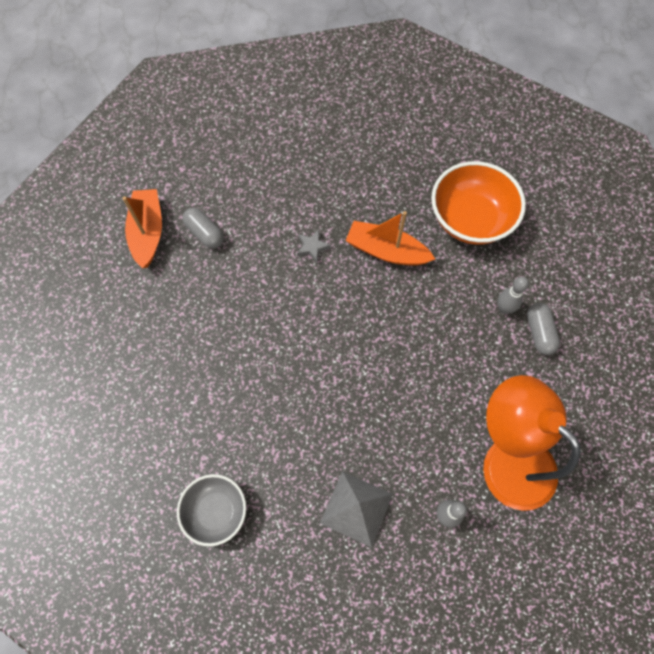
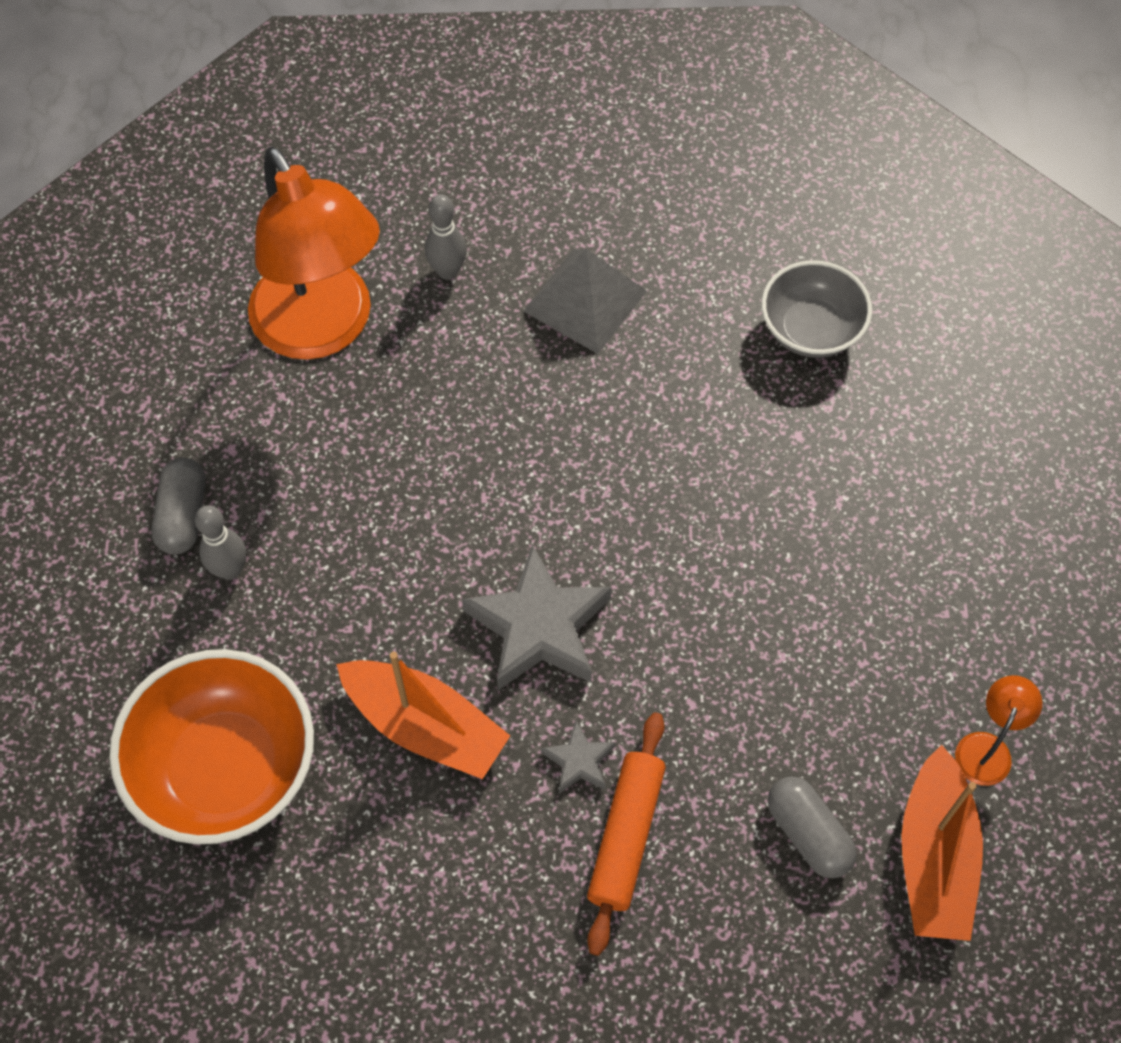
camera: 170 degrees left, 5 degrees down
none -> grey star [462,544,612,690]
none -> orange rolling pin [587,712,666,956]
none -> orange lamp [955,675,1042,786]

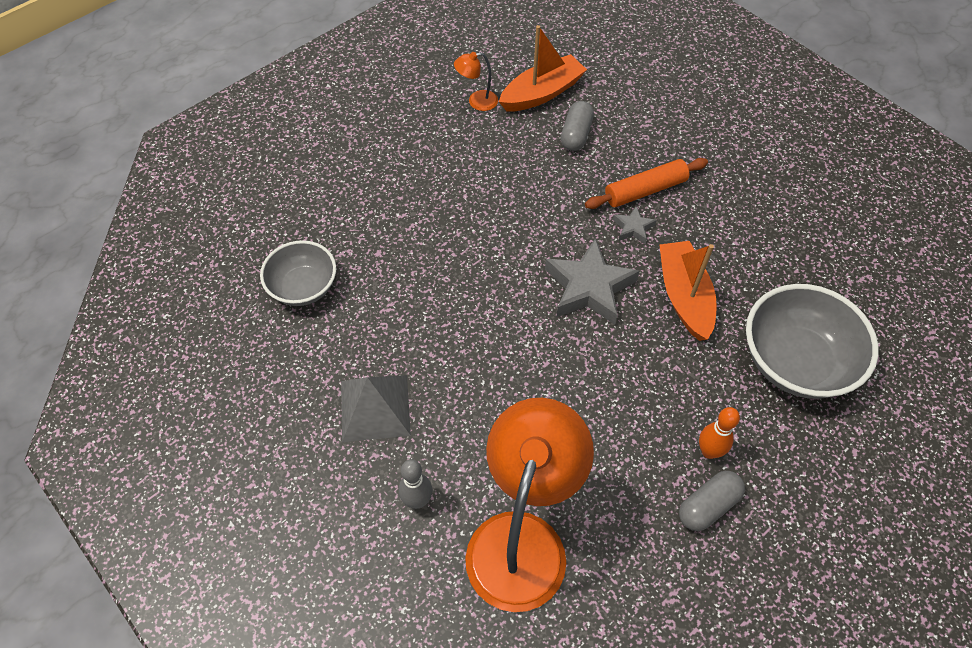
camera: 130 degrees left, 5 degrees down
orange bowl [109,649,314,844] -> grey bowl [746,284,879,399]
grey bowling pin [195,505,246,580] -> orange bowling pin [699,407,740,459]

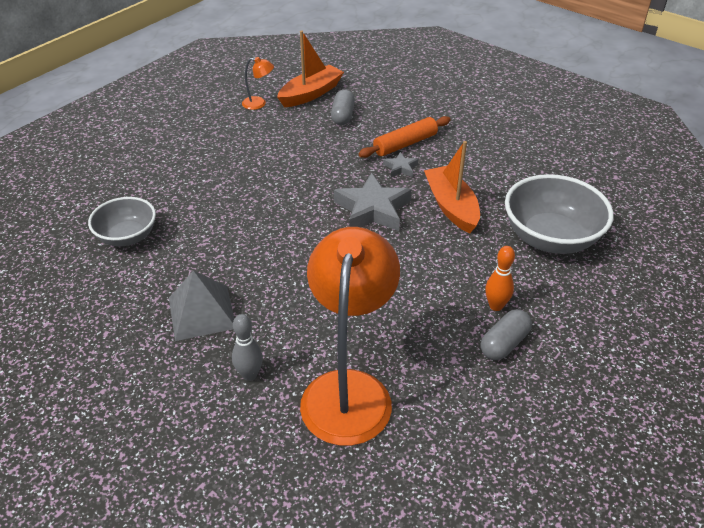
camera: 10 degrees left, 15 degrees down
orange lamp [454,52,498,111] -> orange lamp turned 150 degrees counterclockwise [242,57,274,110]

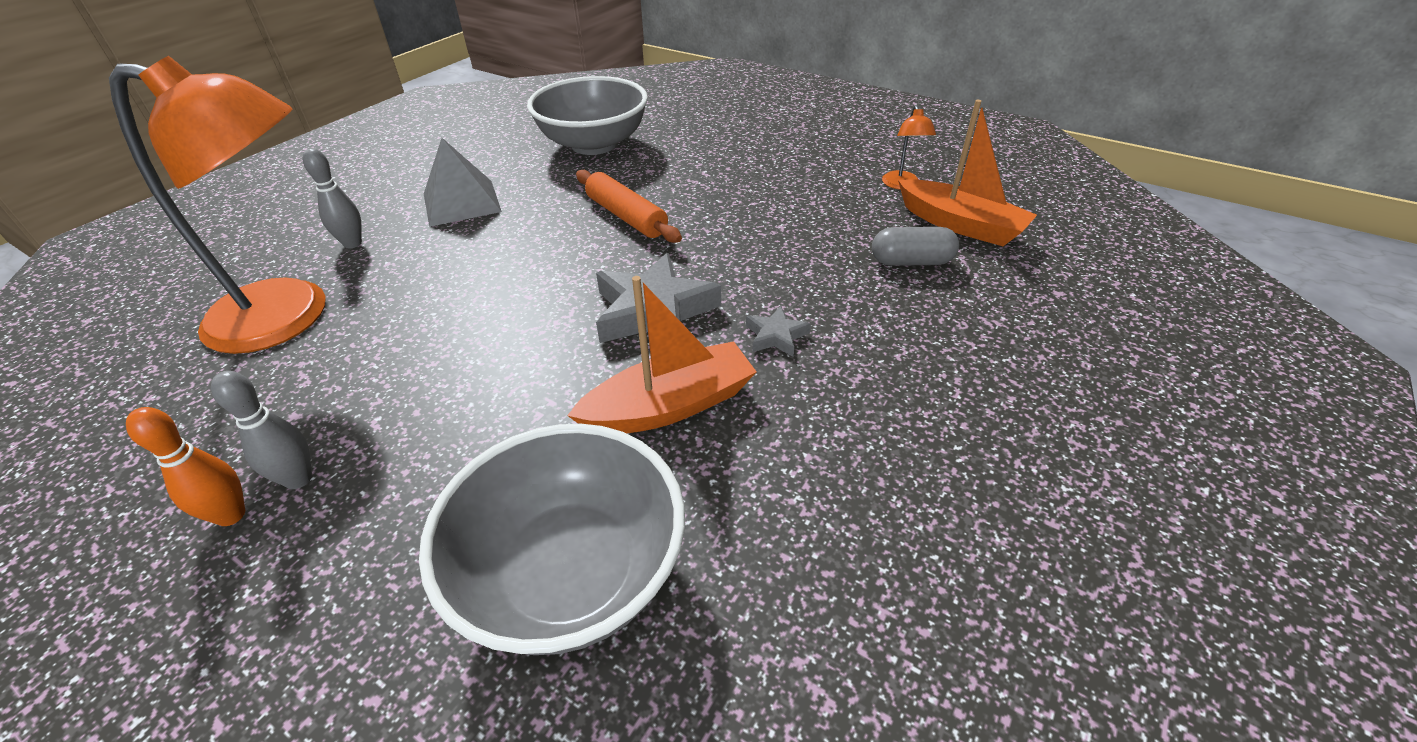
camera: 85 degrees right, 0 degrees up
grey bowl [88,197,156,246] -> grey bowl [527,76,648,155], size x1.59
orange rolling pin [359,116,451,158] -> orange rolling pin moved to [576,170,682,243]
grey capsule [481,309,532,360] -> grey bowling pin [211,371,312,489]
orange bowling pin [485,246,515,311] -> orange bowling pin moved to [126,407,245,526]

